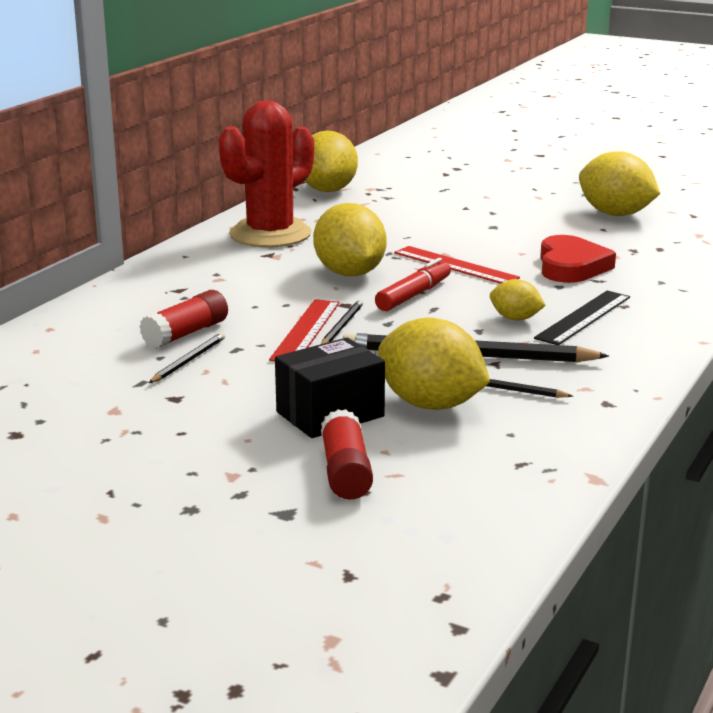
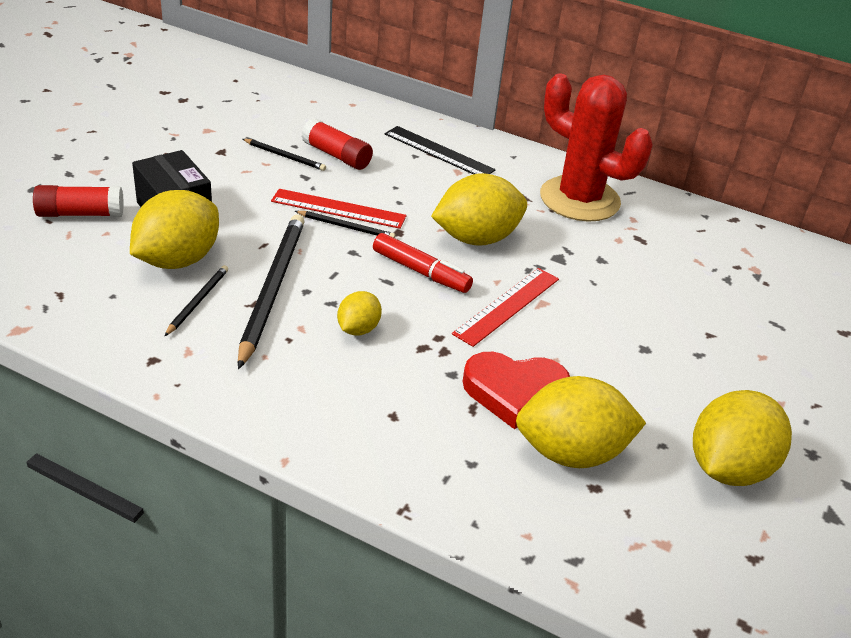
camera: 85 degrees right, 15 degrees up
yellow lemon [305,130,358,192] -> yellow lemon moved to [516,376,646,468]
black ruler [534,291,630,345] -> black ruler moved to [385,126,495,174]

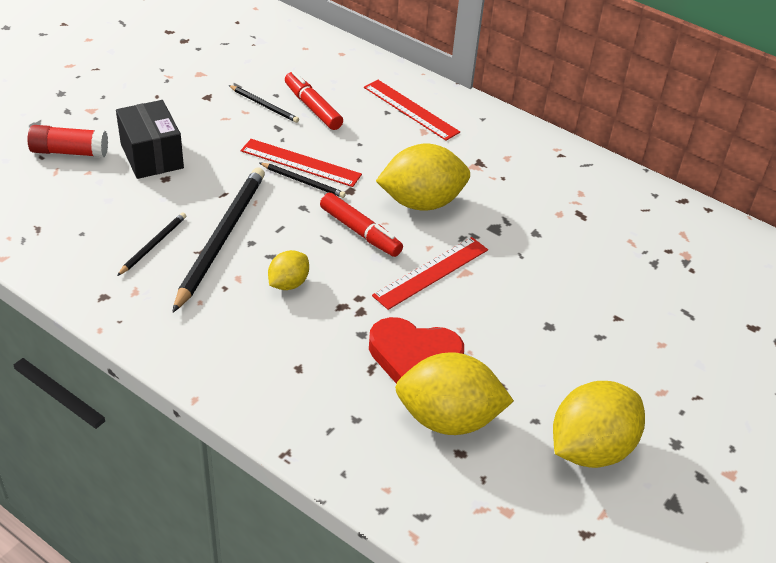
camera: 10 degrees right, 5 degrees up
yellow lemon [130,190,219,269] -> none
red glue stick [301,118,373,170] -> red marker [285,71,343,130]
black ruler [385,126,495,174] -> red ruler [364,80,460,141]
red cactus [540,73,652,222] -> none

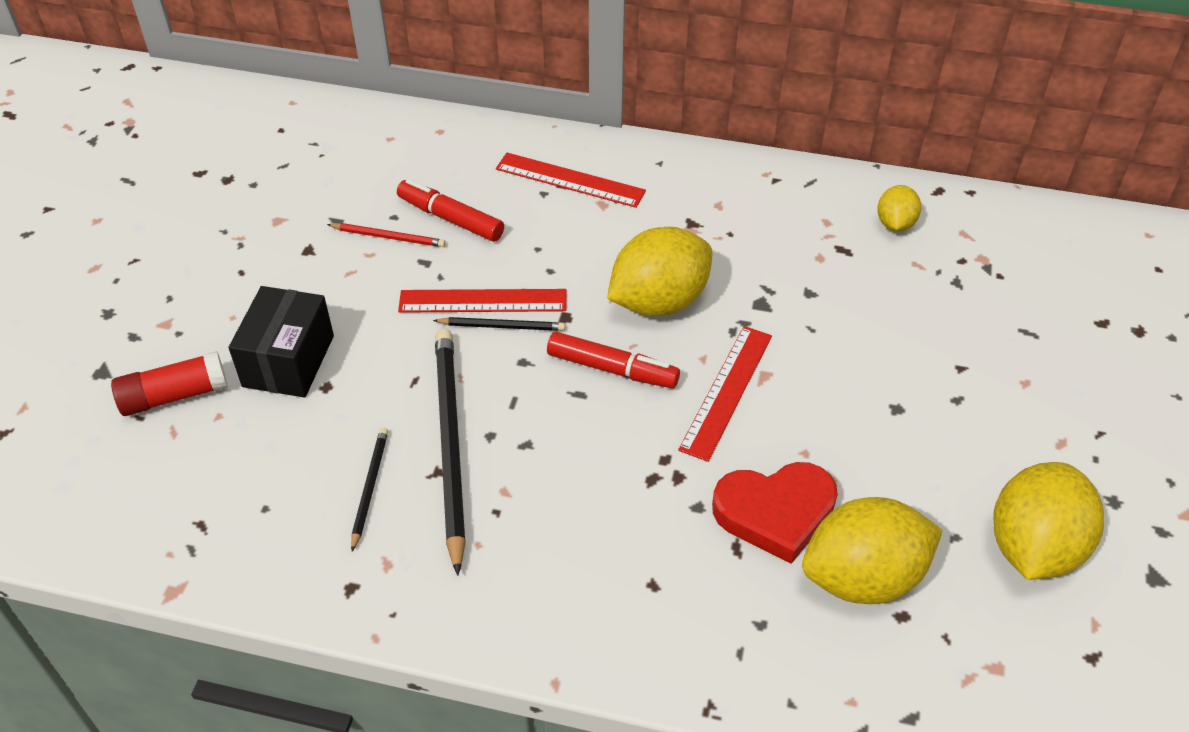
camera: 20 degrees left, 5 degrees up
black box [116,100,184,179] -> black box turned 60 degrees clockwise [229,286,334,398]
black pencil [229,85,299,123] -> red pencil [327,223,446,247]
yellow lemon [268,250,309,290] -> yellow lemon moved to [877,185,921,232]

